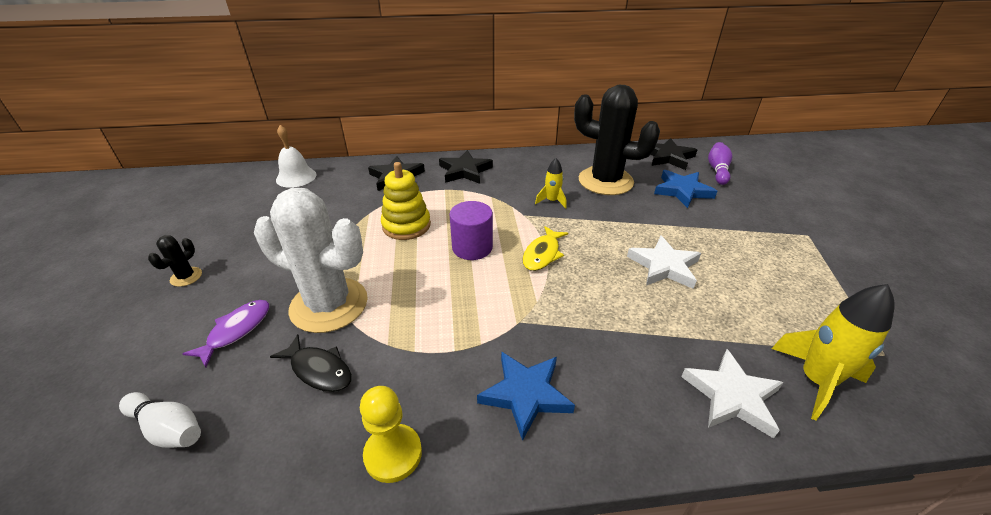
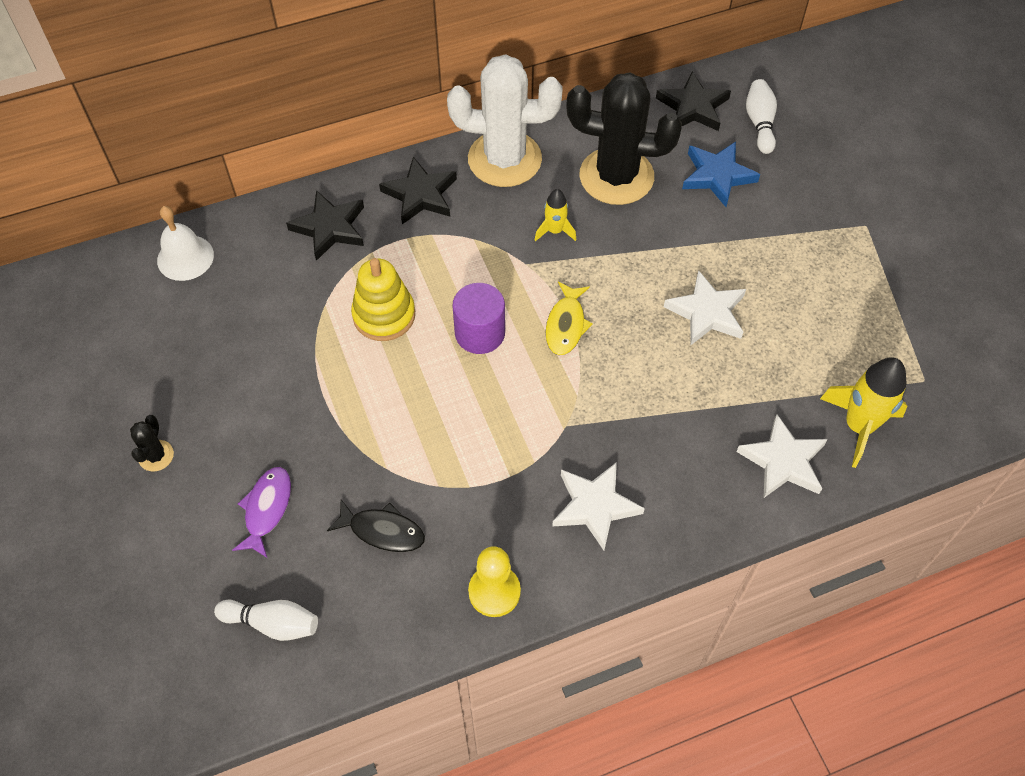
camera: 15 degrees left, 20 degrees up
white cactus [254,188,368,333] -> white cactus moved to [447,54,563,187]
blue star [477,351,575,441] -> white star [552,462,645,550]
purple bowling pin [708,142,732,185] -> white bowling pin [746,79,777,154]

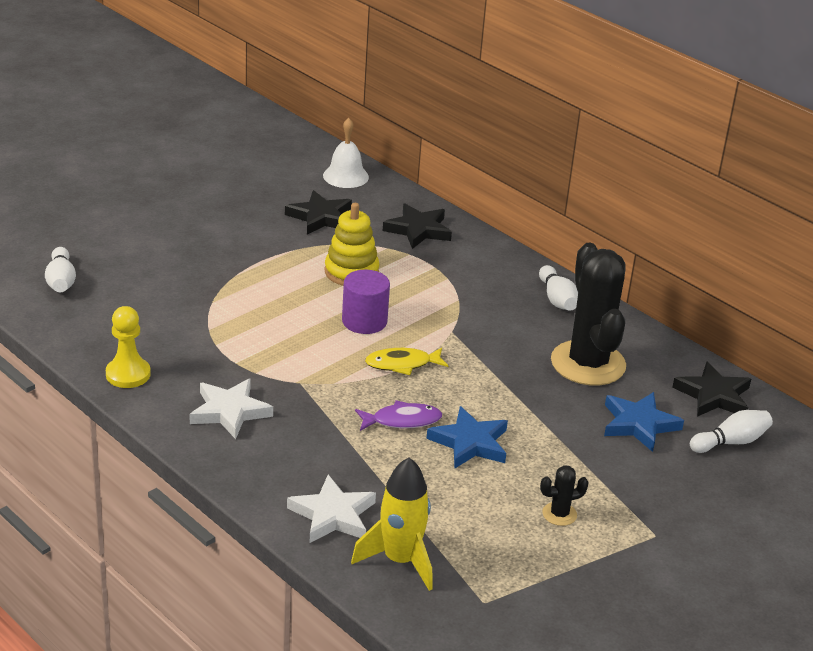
camera: 65 degrees right, 25 degrees down
black cactus [130,415,174,471] -> black cactus moved to [540,465,589,526]
purple fish [232,467,291,558] -> purple fish moved to [355,400,442,431]
black fish [327,500,425,552] -> none
black star [379,157,457,224] -> black star moved to [285,190,352,235]
white cactus [447,54,563,187] -> white bowling pin [539,265,578,311]
yellow rocket [535,189,576,242] -> none
white star [664,270,746,346] -> blue star [426,406,508,469]

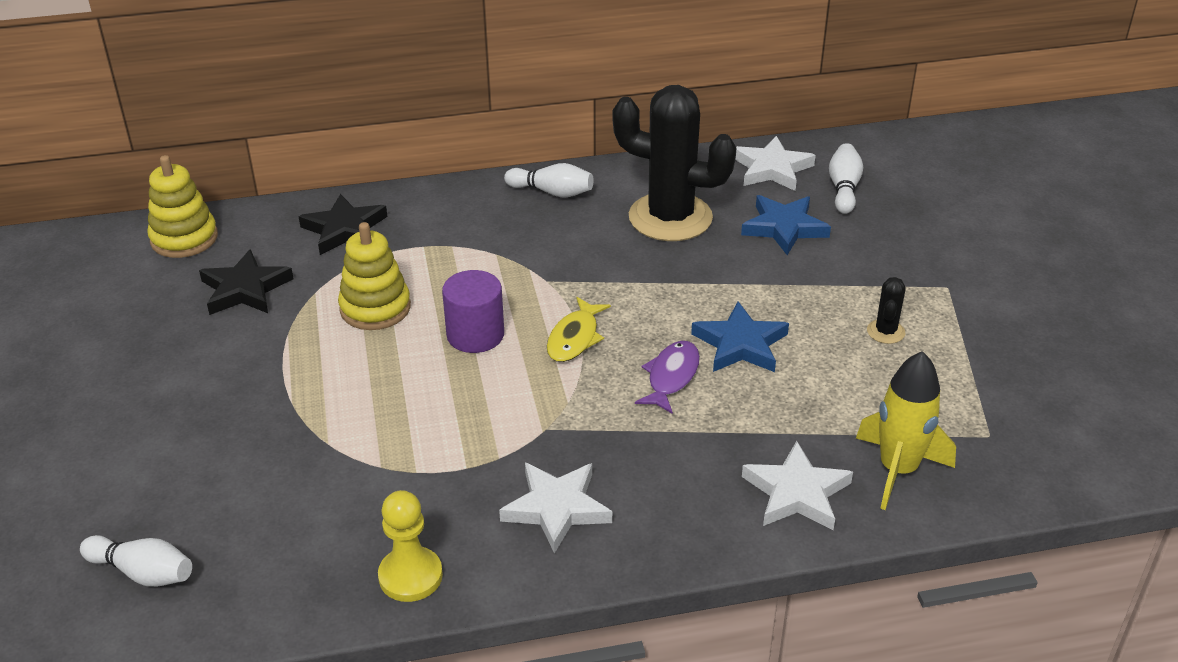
camera: 55 degrees left, 5 degrees up
white bell [323,118,369,188] -> yellow stacking toy [147,155,218,258]
black star [672,361,751,417] -> white star [735,136,816,191]

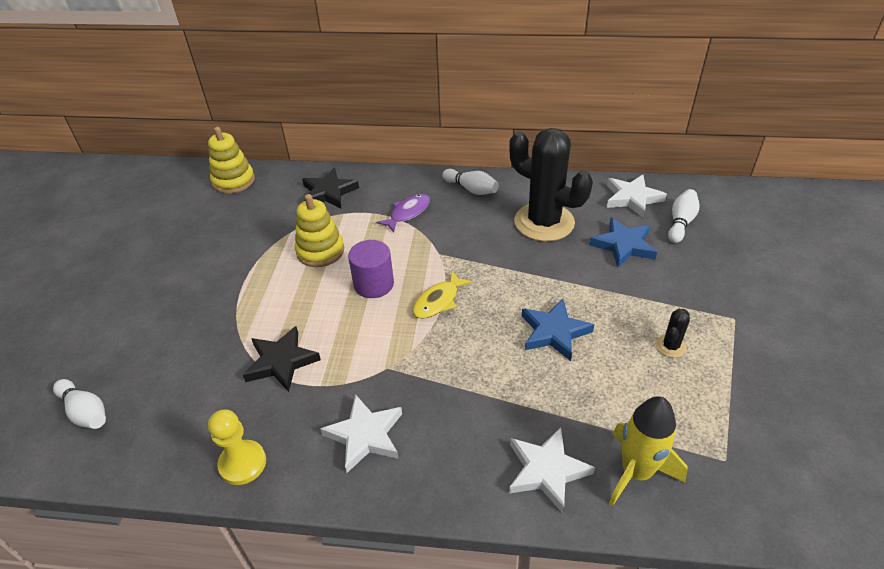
camera: 20 degrees right, 5 degrees up
black star [199,249,294,315] -> black star moved to [243,326,321,392]
purple fish [635,341,700,414] -> purple fish moved to [376,194,430,233]

